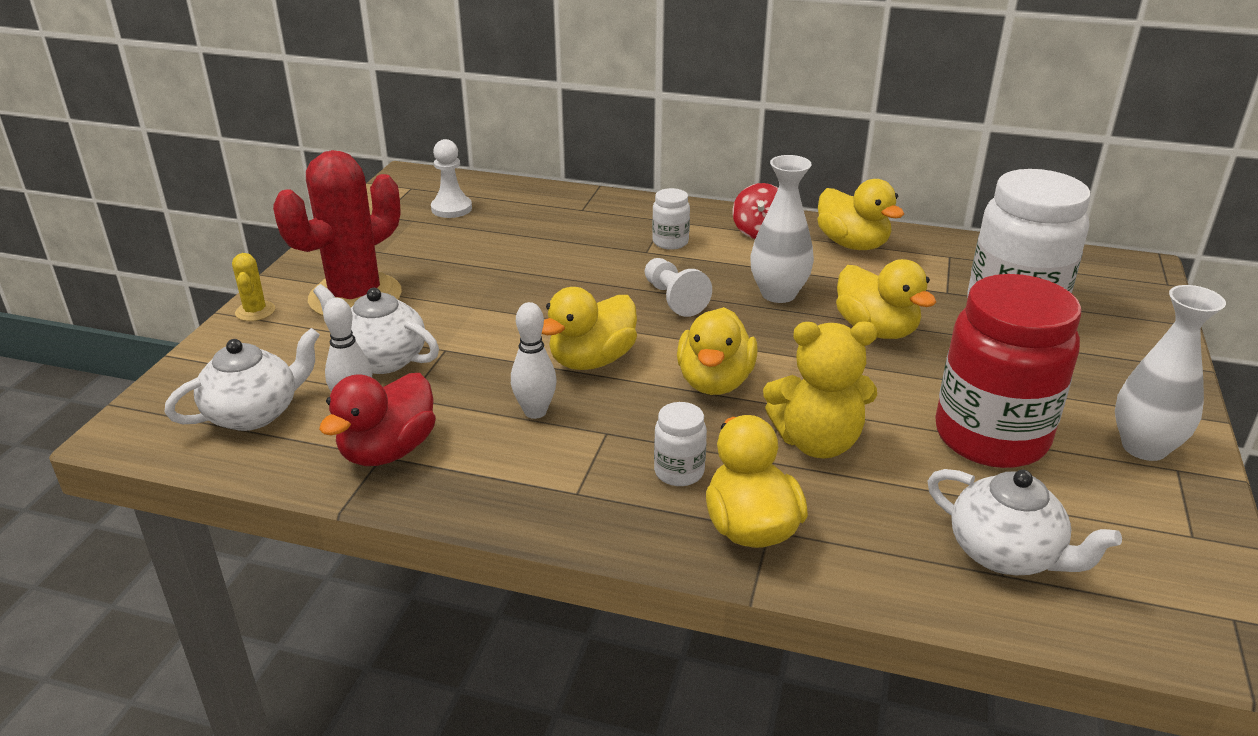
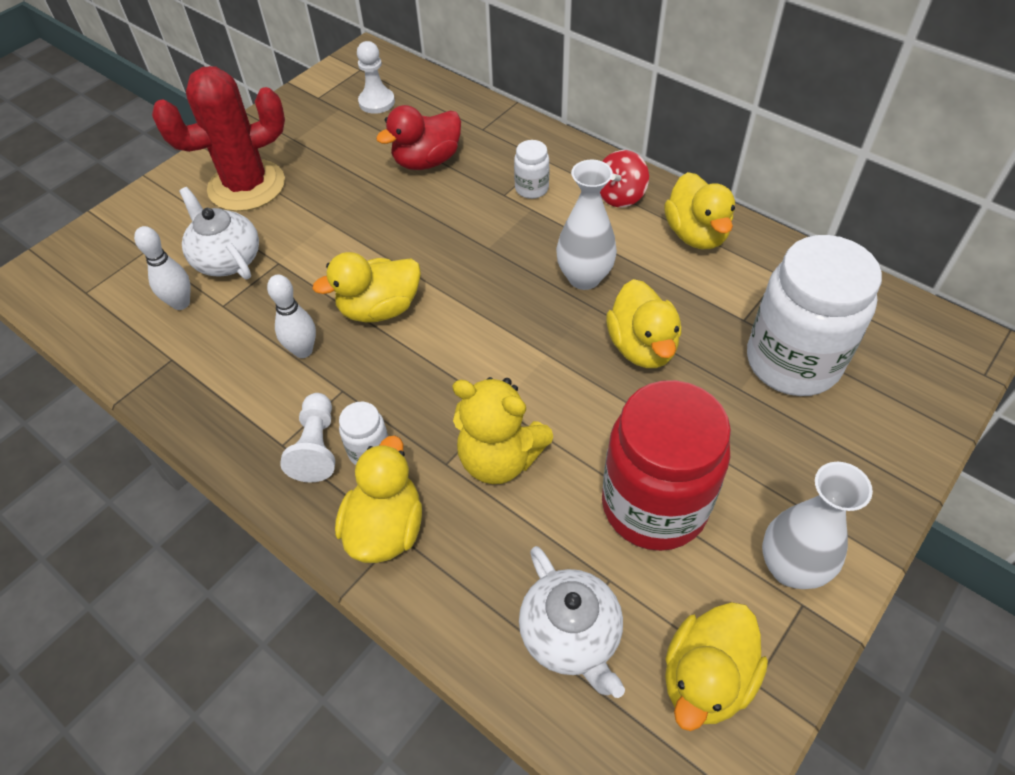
camera: 25 degrees right, 20 degrees up
white teapot [164,328,320,431] -> none
yellow cactus [232,253,275,321] -> none
red duck [319,373,436,466] -> red duck moved to [376,105,461,170]
white pawn [645,258,712,317] -> white pawn moved to [280,393,335,482]
yellow duck [677,307,758,395] -> yellow duck moved to [665,602,768,731]

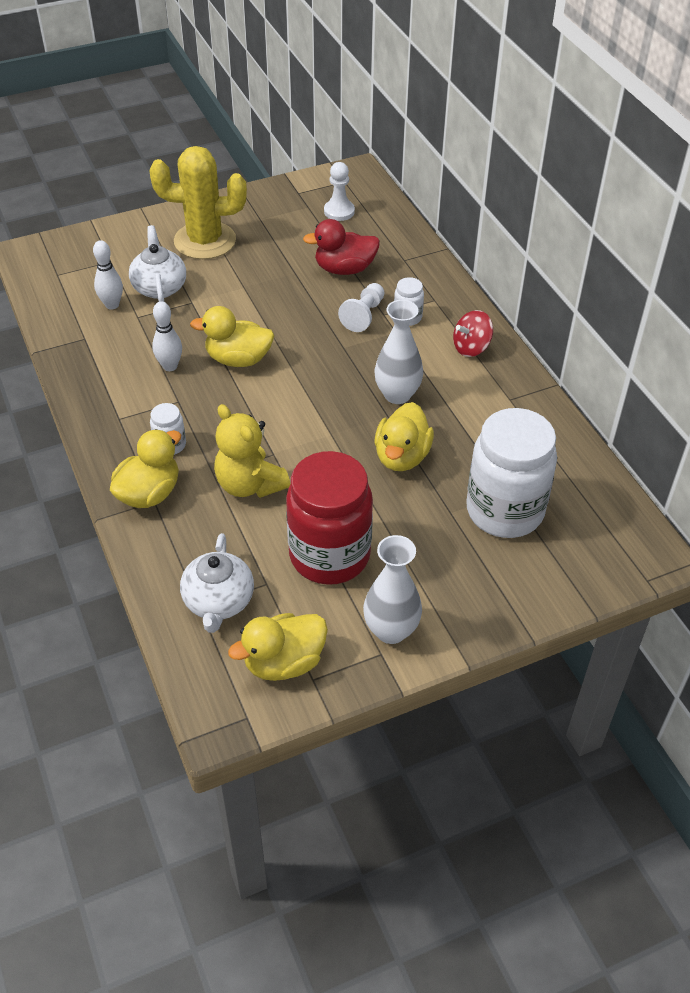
camera: 25 degrees right, 5 degrees down
red cactus [152,66,285,211] -> yellow cactus [149,146,247,259]
white pawn [280,393,335,482] -> white pawn moved to [338,283,384,332]
yellow duck [664,172,735,249] -> none

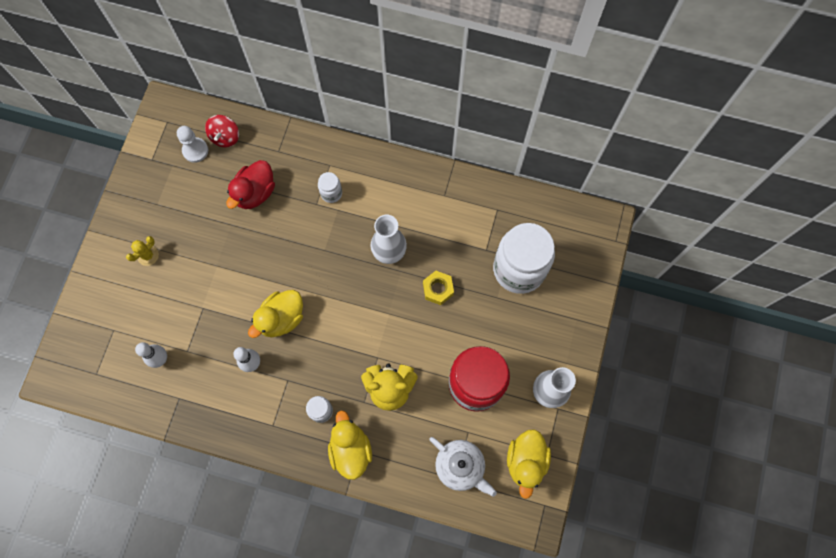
camera: 50 degrees left, 25 degrees up
white teapot [129,225,186,302] -> none
yellow cactus [149,146,247,259] -> yellow cactus [126,236,159,266], size x0.41
white pawn [338,283,384,332] -> none
yellow duck [375,402,434,471] -> yellow nut [423,271,454,305]
red spinning top [453,310,493,357] -> red spinning top moved to [205,115,239,148]

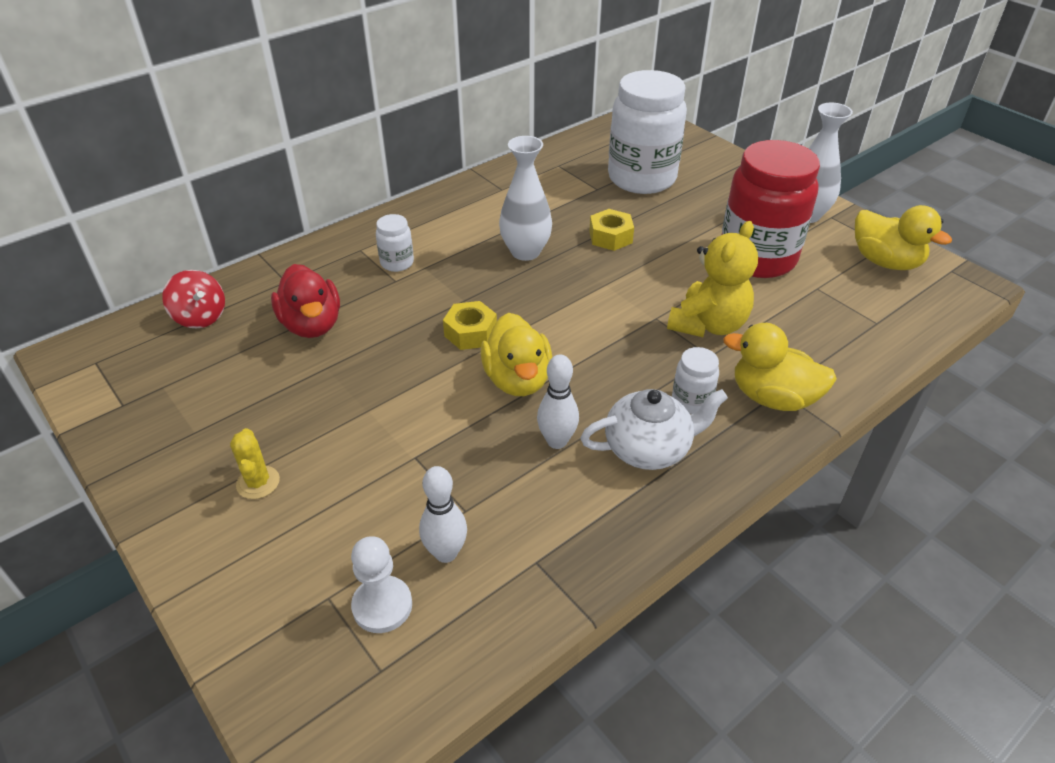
camera: 55 degrees left, 30 degrees down
white pawn [177,126,208,163] -> white pawn moved to [351,536,412,633]
white teapot [429,437,497,497] -> white teapot moved to [580,389,728,470]
none -> yellow nut [443,301,497,350]

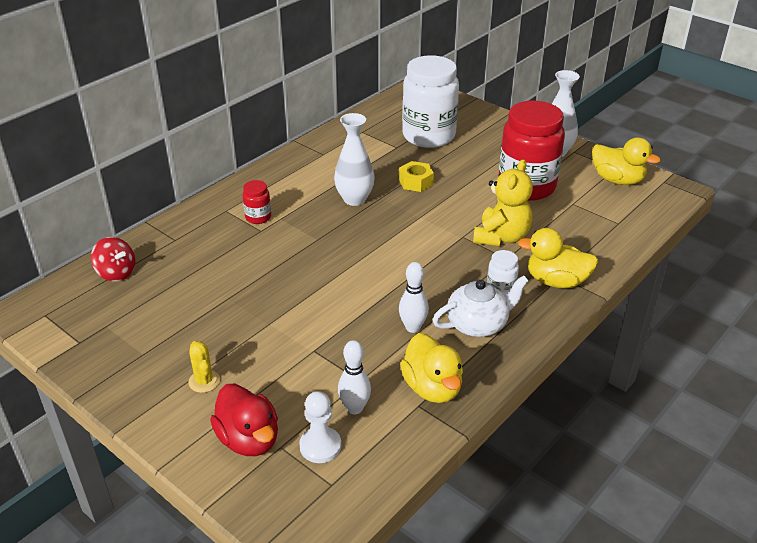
camera: 10 degrees left, 5 degrees down
red duck [271,264,340,338] -> red duck moved to [210,384,278,456]
white jar [376,214,414,272] -> red jar [242,180,271,224]
yellow nut [443,301,497,350] -> none
yellow duck [480,313,552,396] -> yellow duck moved to [400,333,463,403]

